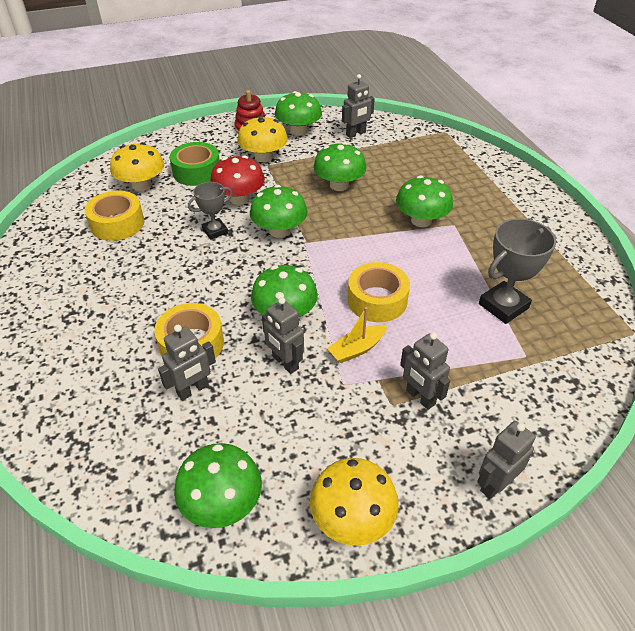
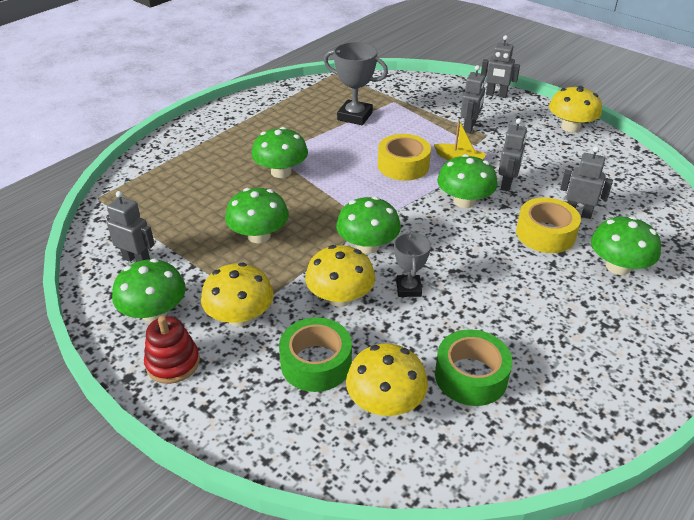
camera: 120 degrees left, 5 degrees down
yellow tape [85,190,144,241] -> green tape [435,330,512,406]
green mushroom [174,443,262,528] -> green mushroom moved to [591,216,661,275]
grey trophy [188,182,232,240] -> grey trophy turned 60 degrees clockwise [394,232,431,297]
red mushroom [210,155,265,205] -> yellow mushroom [305,245,375,307]

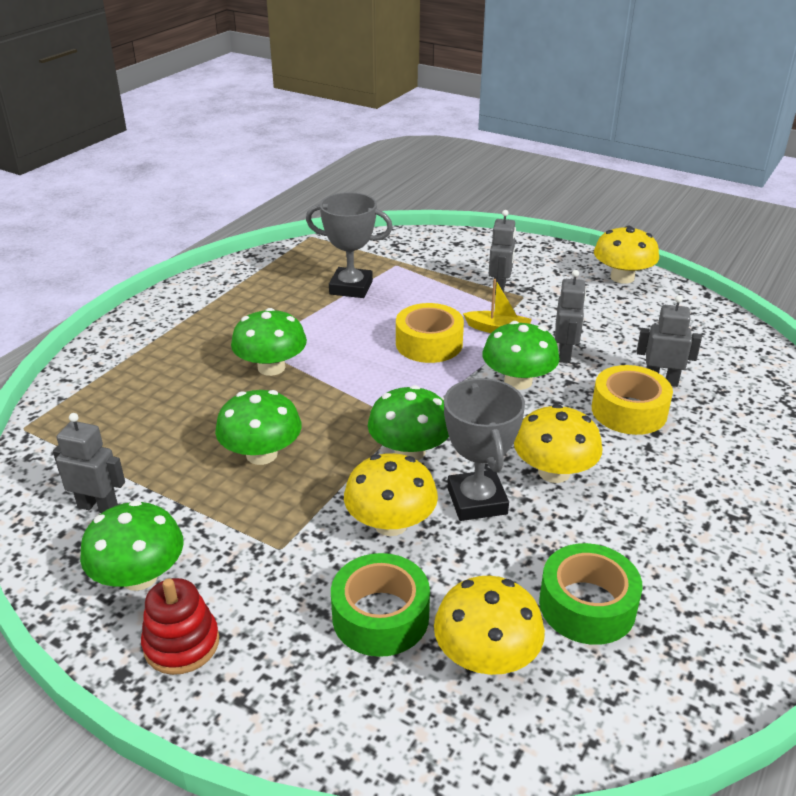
camera: 10 degrees left, 5 degrees down
yellow mushroom [201,262,274,327] -> yellow mushroom moved to [514,404,603,483]
grey trophy [394,232,431,297] -> grey trophy [444,378,525,521], size x1.61
grey robot [481,35,520,98] -> none
green mushroom [591,216,661,275] -> none

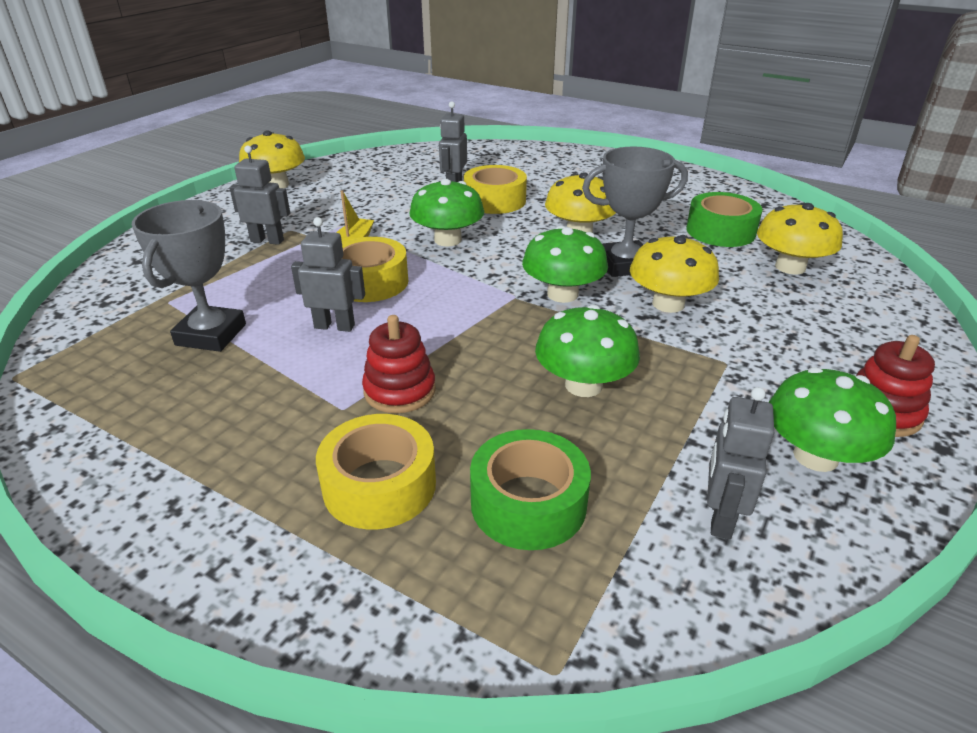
camera: 90 degrees left, 0 degrees up
green mushroom [231,308,307,376] -> red stacking toy [362,315,436,413]
green tape [331,553,430,657] -> green tape moved to [470,429,591,550]
grey robot [555,270,586,363] -> grey robot moved to [291,217,365,332]
none -> yellow tape [316,414,436,529]

